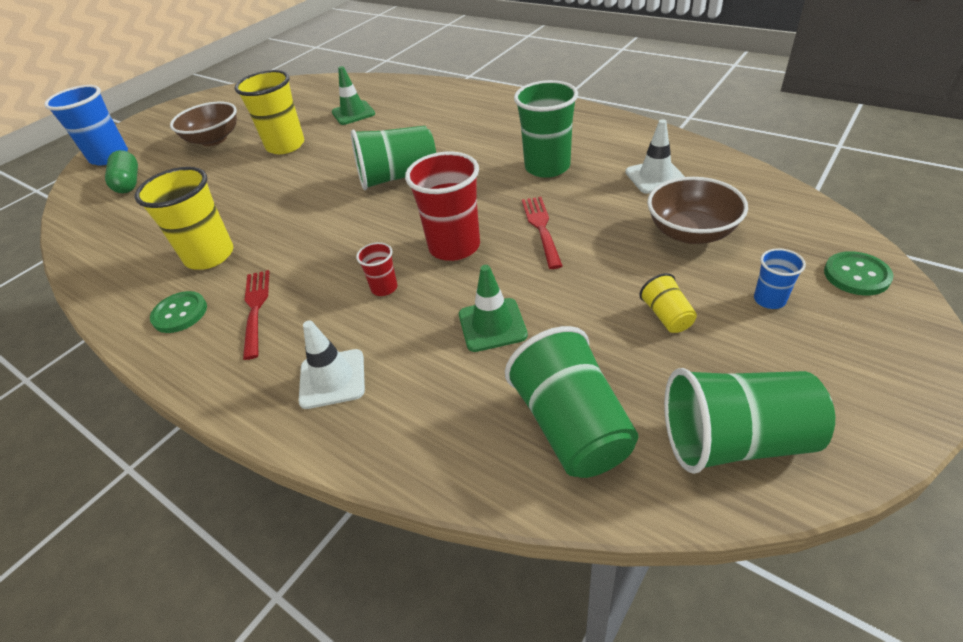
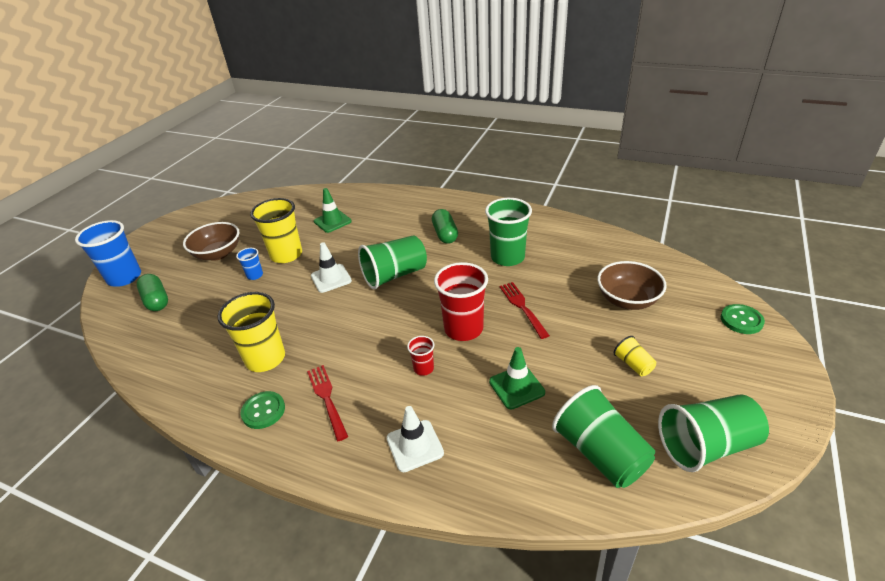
camera: 15 degrees left, 5 degrees down
white traffic cone [625,119,685,194] -> white traffic cone moved to [311,242,352,293]
blue cup [754,248,806,309] -> blue cup moved to [236,248,263,280]
none -> green capsule [432,209,458,244]

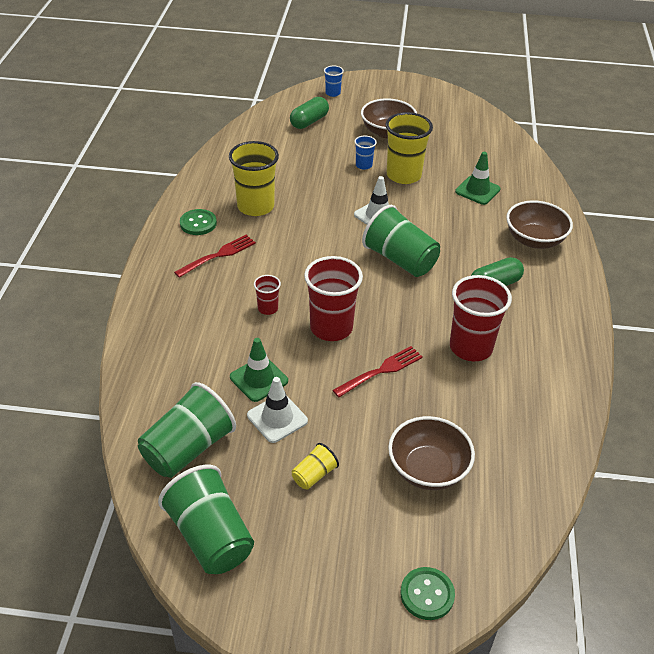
camera: 70 degrees right, 5 degrees up
blue cup [75,220,141,287] -> blue cup [324,66,344,97], size x0.49
white traffic cone [386,406,444,472] -> white traffic cone moved to [247,377,308,443]
green cup [485,198,532,266] -> red cup [450,275,512,361]
none -> brown bowl [506,200,573,249]

